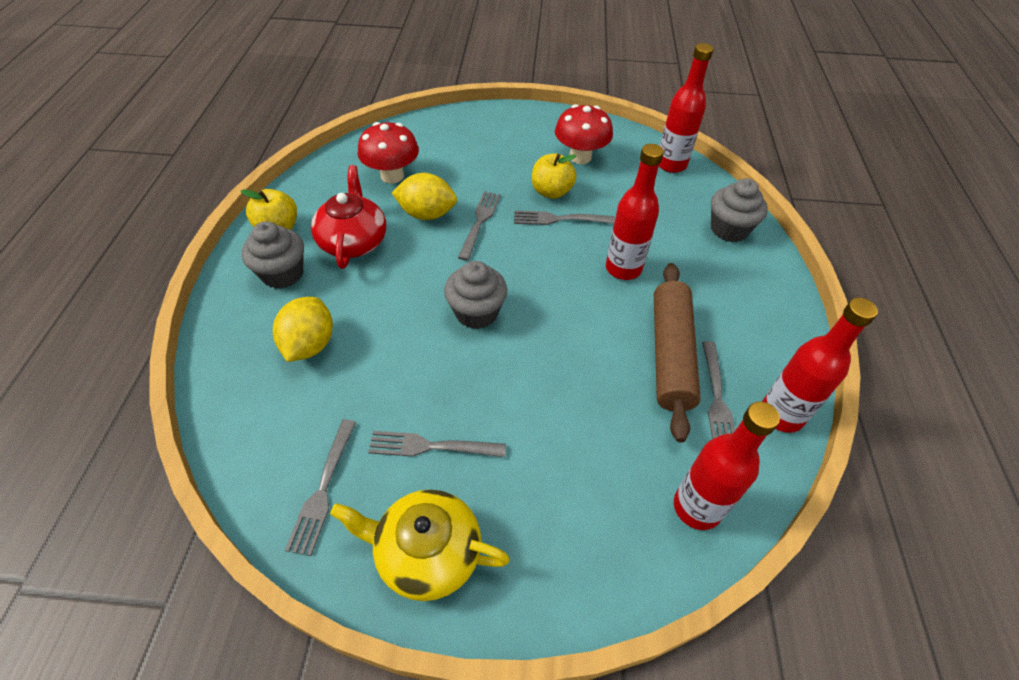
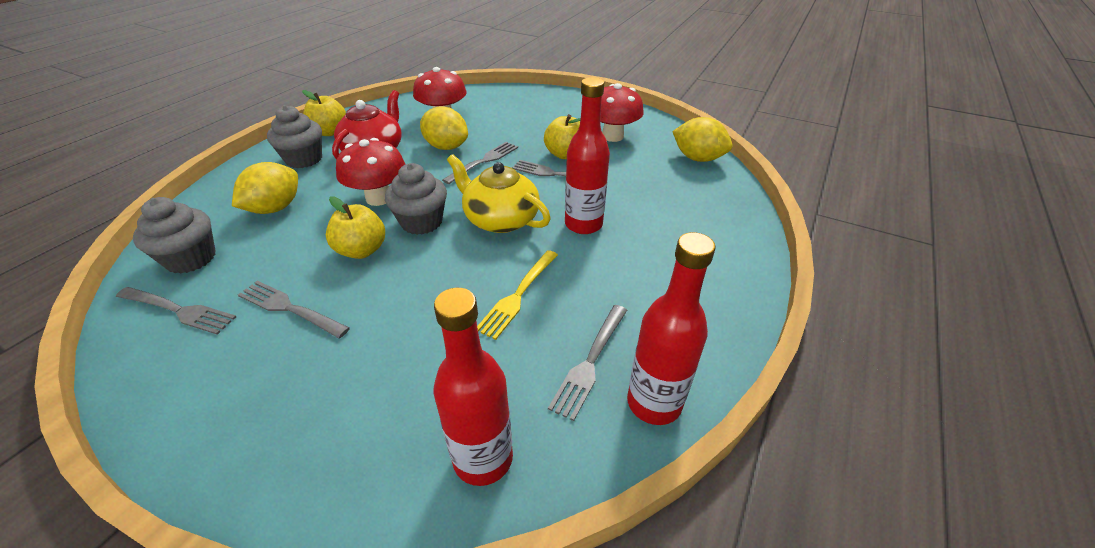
camera: 25 degrees right, 10 degrees down
grey fork [285,419,356,556] -> grey fork turned 105 degrees counterclockwise [116,287,236,335]
yellow teapot [330,489,510,601] -> yellow teapot moved to [447,154,551,233]
brown rolling pin [654,263,701,442] -> none
red bottle [659,43,714,173] -> yellow lemon [672,117,733,162]
grey cupcake [711,178,768,242] -> grey cupcake moved to [133,197,216,274]
none -> yellow apple [326,197,385,259]
none -> red mushroom [336,138,405,206]
none -> yellow fork [477,250,558,340]

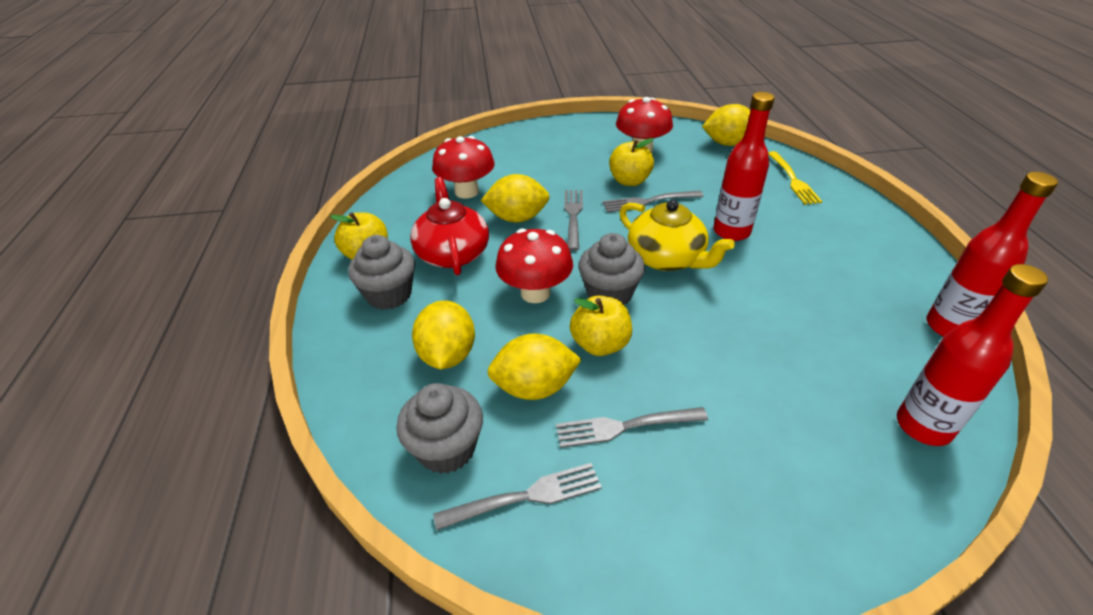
camera: 35 degrees left, 0 degrees up
yellow teapot [447,154,551,233] -> yellow teapot turned 135 degrees counterclockwise [619,200,735,271]
yellow fork [477,250,558,340] -> yellow fork moved to [768,151,822,205]
grey fork [548,305,627,421] -> none
none -> yellow lemon [487,333,582,400]

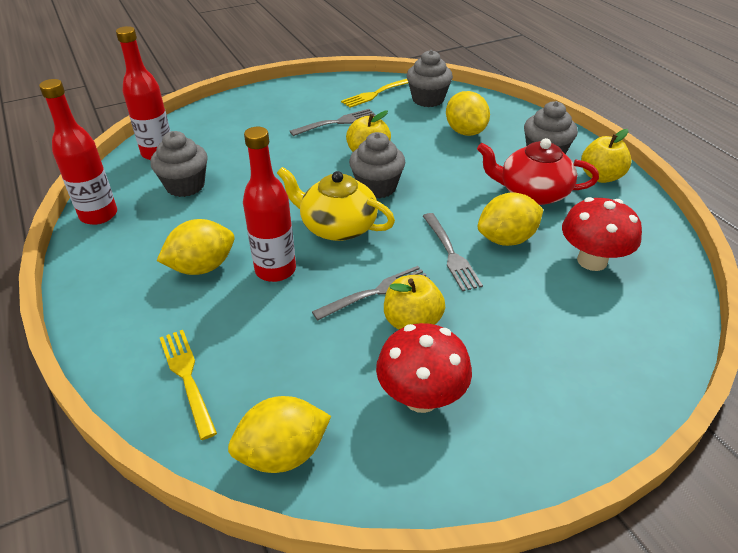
camera: 160 degrees right, 0 degrees up
red teapot [410,177,489,275] -> red teapot turned 135 degrees clockwise [477,138,599,205]
grey fork [433,463,602,530] -> yellow fork [341,79,408,108]
yellow lemon [487,333,582,400] -> yellow lemon moved to [156,219,234,275]
red mushroom [495,228,573,303] -> none
none -> grey cupcake [150,131,208,197]

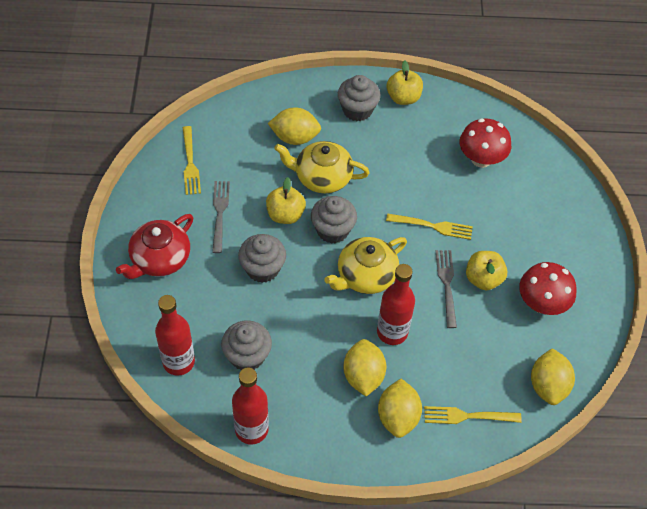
camera: 65 degrees left, 15 degrees up
grey cupcake [407,50,453,107] -> grey cupcake moved to [238,234,286,283]
grey fork [423,213,483,291] -> yellow fork [386,213,473,240]
red teapot [477,138,599,205] -> red teapot moved to [116,214,193,279]
yellow lemon [478,192,543,246] -> yellow lemon moved to [378,379,422,438]
none -> yellow teapot [274,141,370,193]

